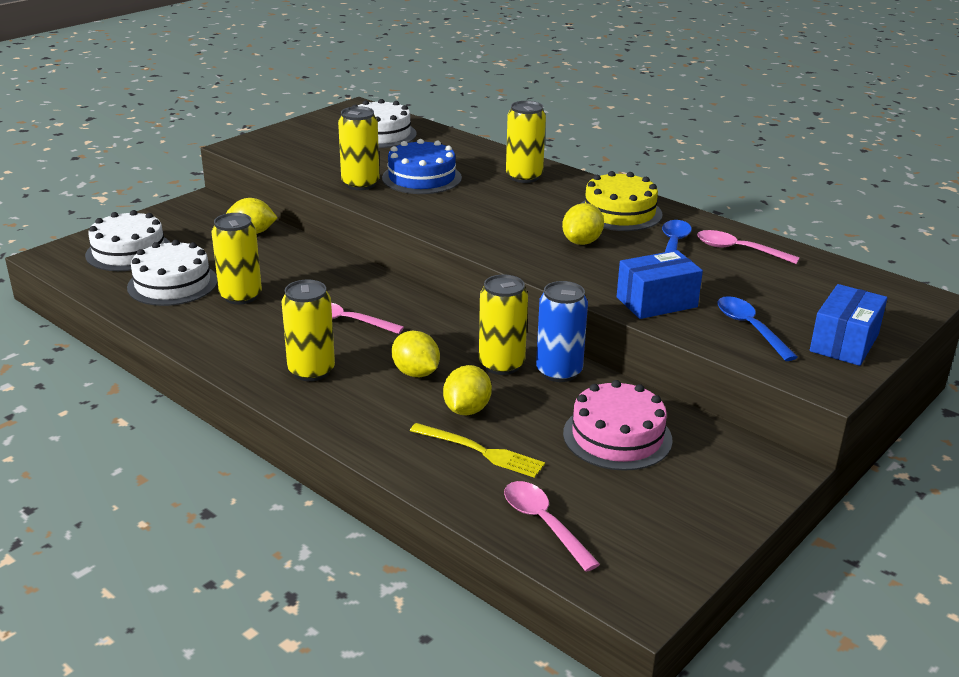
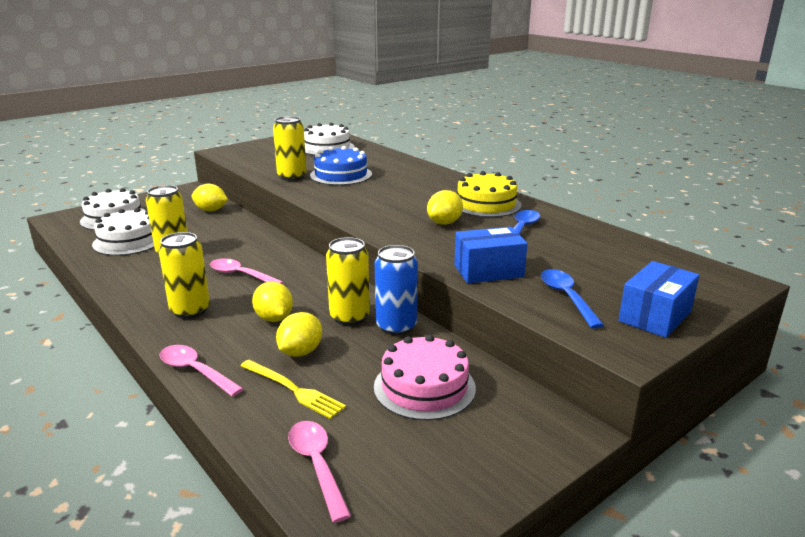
camera: 10 degrees right, 5 degrees down
yellow can [506,101,546,183] -> none
pink spoon [697,230,800,264] -> pink spoon moved to [160,345,243,397]

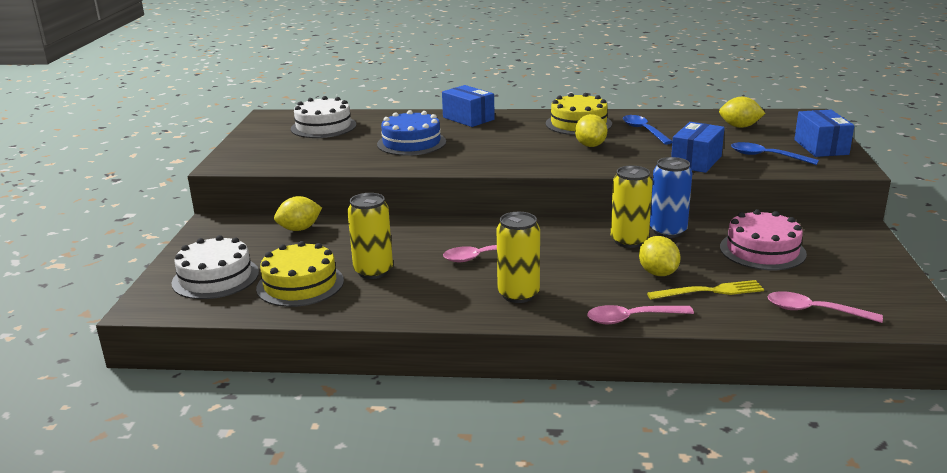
camera: 45 degrees left, 0 degrees up
white cake [92,208,154,256] -> yellow cake [256,241,344,307]
yellow lemon [252,282,293,322] -> yellow lemon moved to [719,97,766,128]
yellow can [273,116,307,181] -> none
none -> blue box [442,85,495,127]

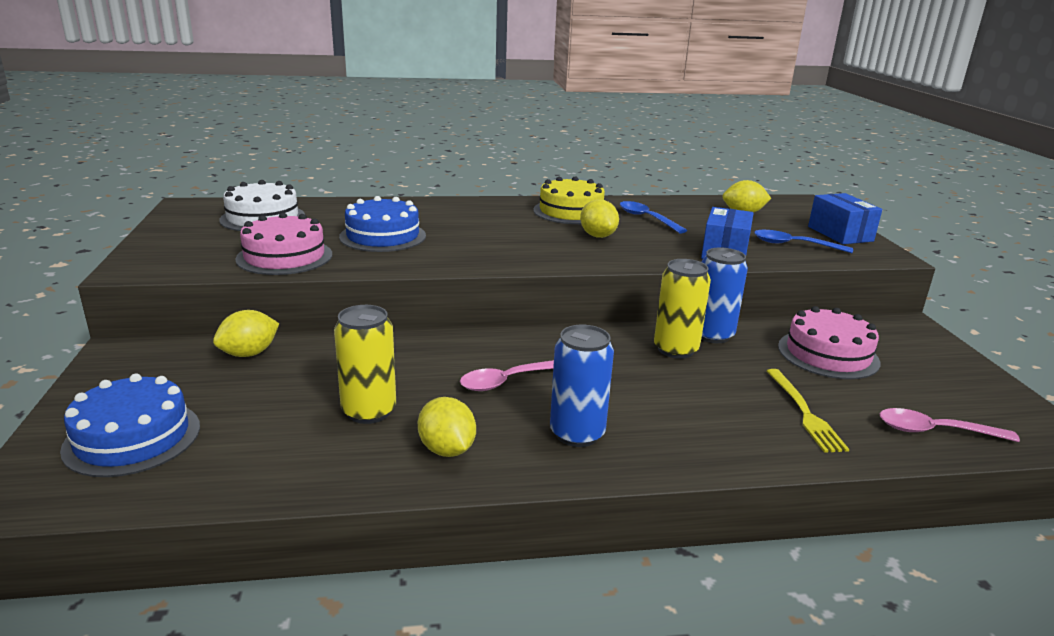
camera: 15 degrees left, 0 degrees up
white cake [172,235,259,299] -> blue cake [60,374,200,477]
yellow cake [256,241,344,307] -> none
blue box [442,85,495,127] -> none
yellow can [496,212,540,303] -> blue can [550,325,614,447]
pink spoon [587,305,694,324] -> none
yellow lemon [639,236,681,276] -> yellow lemon moved to [418,397,476,457]
yellow fork [647,280,764,299] -> yellow fork turned 105 degrees clockwise [767,369,850,453]
none -> pink cake [235,213,332,275]

